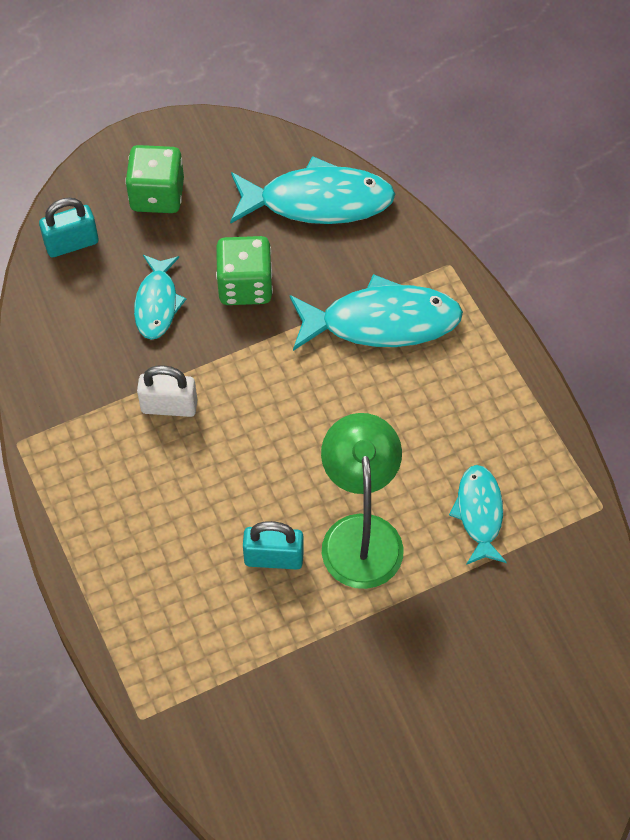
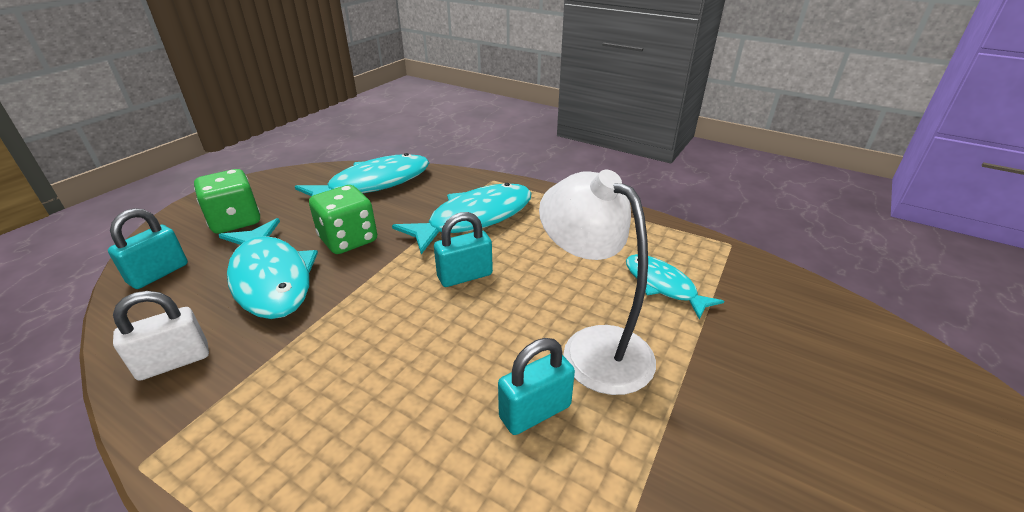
camera: 35 degrees left, 25 degrees down
turquoise fish [134,255,186,340] -> turquoise fish [219,218,318,319], size x1.69
white padlock [137,365,197,417] -> white padlock moved to [113,291,209,381]
green lamp [321,413,404,589] -> white lamp [539,170,656,395]
none -> turquoise padlock [434,212,493,287]

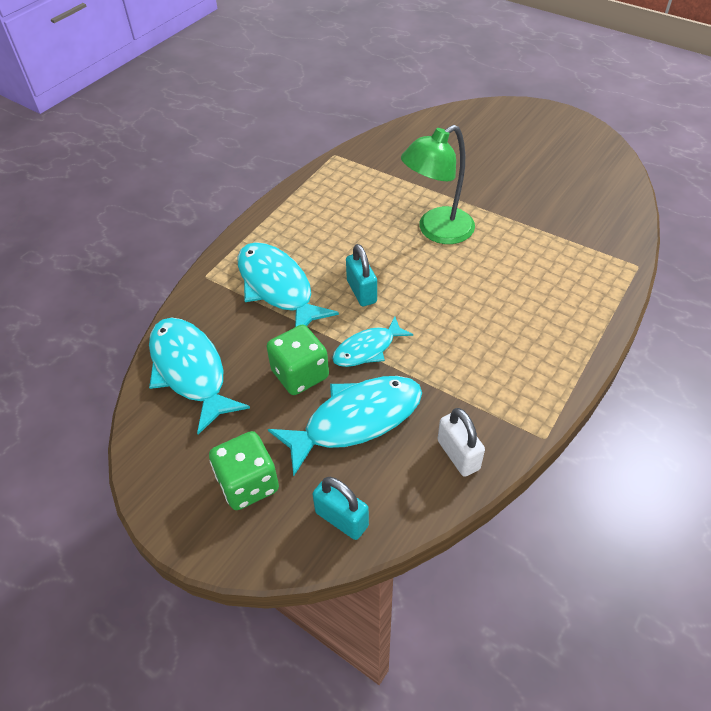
camera: 85 degrees left, 15 degrees up
turquoise padlock [498,338,575,435] -> none
white lamp [539,170,656,395] -> green lamp [401,125,475,244]
turquoise fish [626,254,724,320] -> turquoise fish moved to [332,316,413,367]

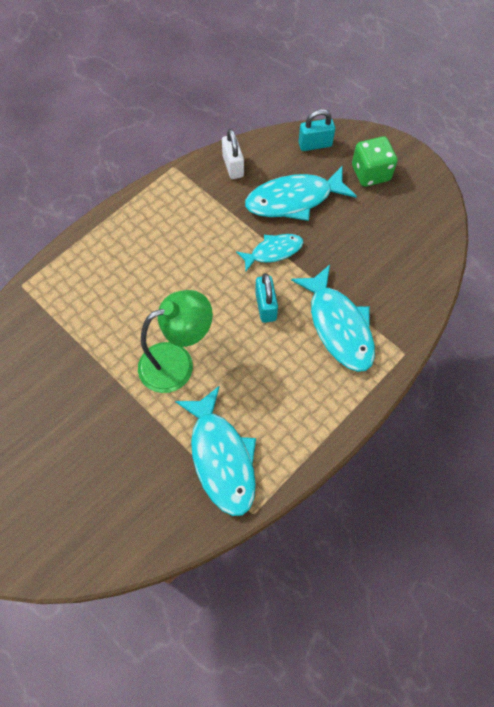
camera: 170 degrees left, 15 degrees up
turquoise fish [149,318,250,435] -> turquoise fish moved to [175,386,256,516]
green dice [267,325,329,395] -> none
turquoise padlock [312,477,369,540] -> turquoise padlock turned 60 degrees counterclockwise [298,109,335,151]

